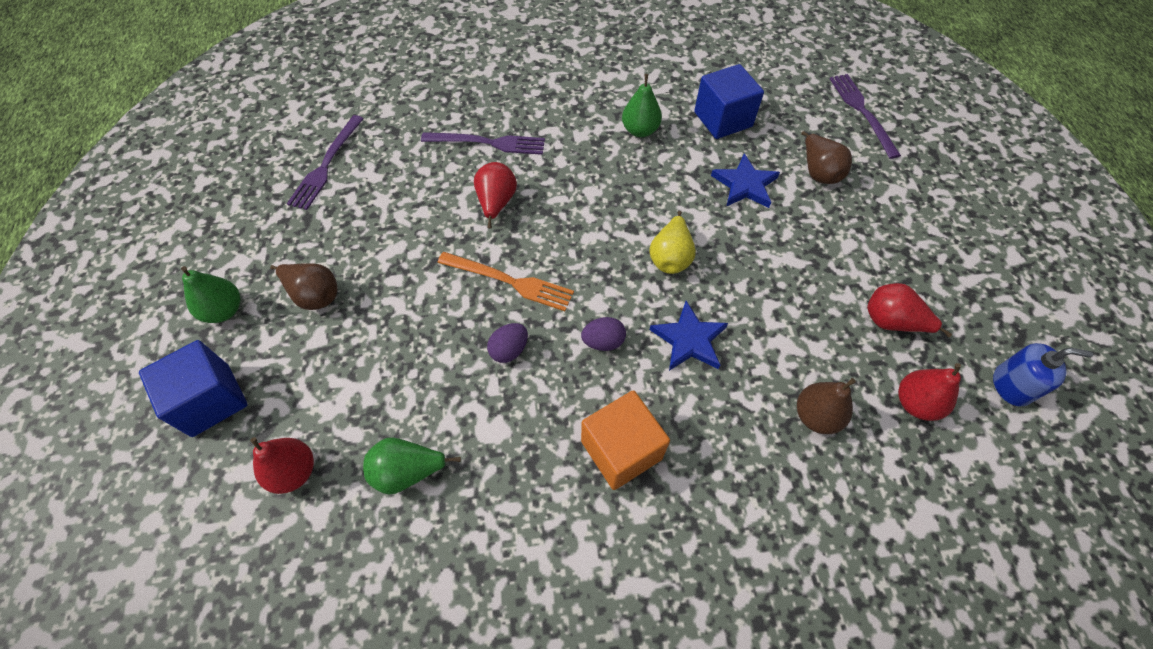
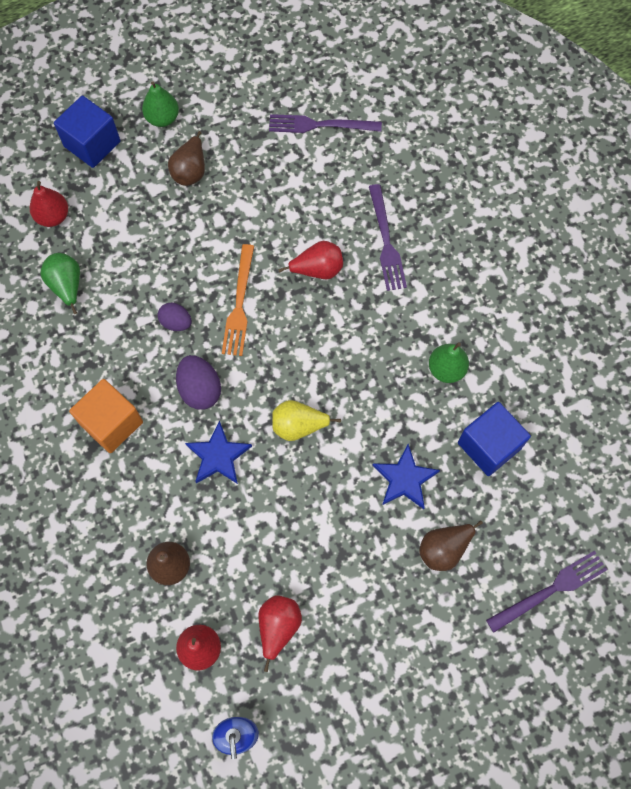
camera: 75 degrees right, 10 degrees up
purple egg [581,317,626,351] -> purple egg [176,355,221,410], size x1.52

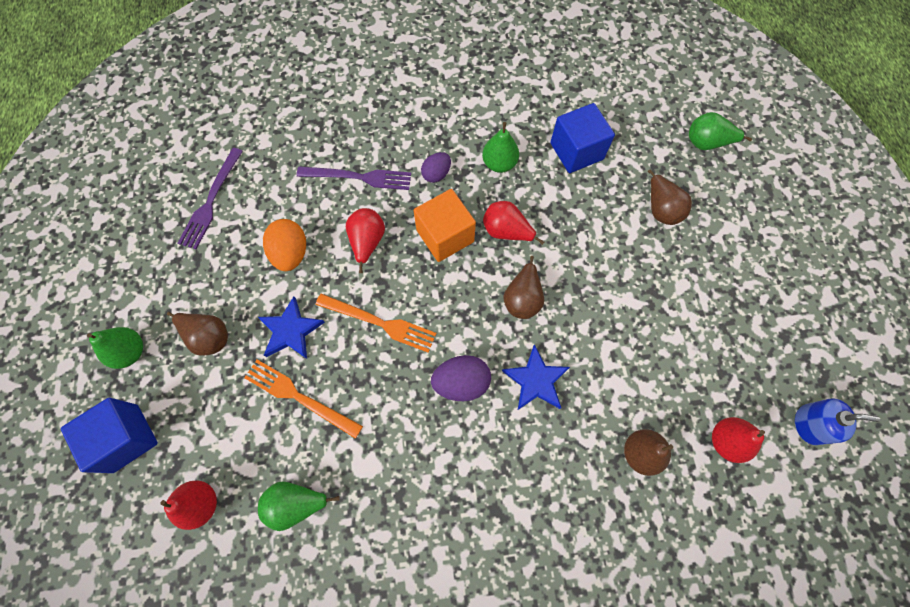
camera: 75 degrees left, 0 degrees up
orange cube [69,379,143,453] -> orange cube moved to [414,189,476,262]
purple egg [157,303,192,331] -> purple egg moved to [421,152,451,183]
red pear [259,595,302,672] -> red pear moved to [483,201,544,245]
yellow pear [272,400,341,441] -> brown pear [503,256,544,319]
blue star [372,444,440,509] -> blue star moved to [258,296,325,359]
purple fork [486,551,607,633] -> green pear [689,112,752,150]
none -> orange fork [244,360,363,439]
none -> orange egg [263,219,306,271]

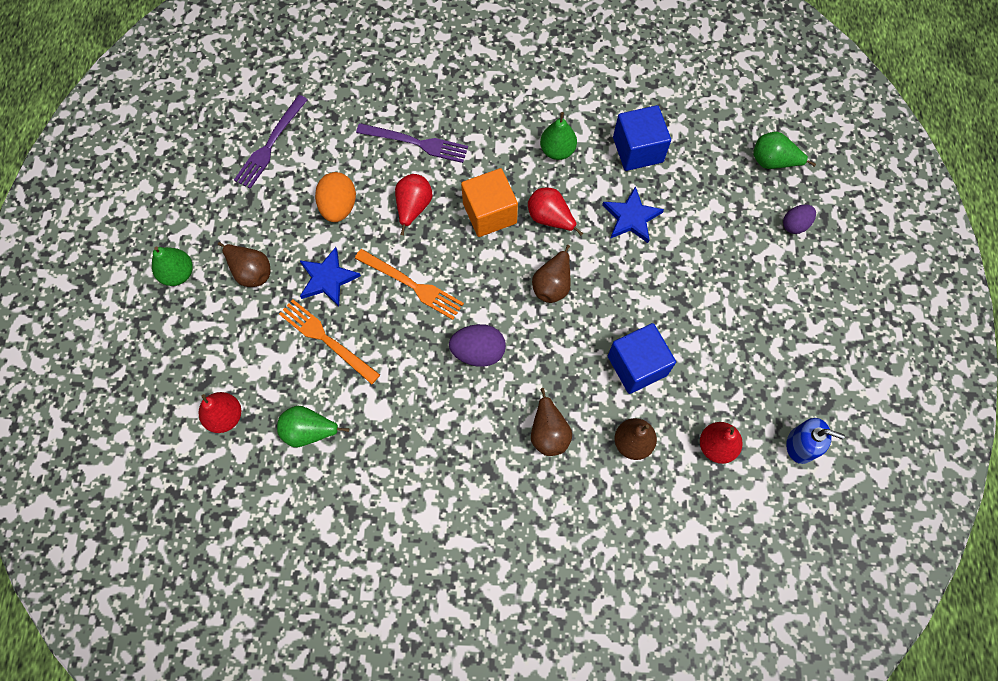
camera: 10 degrees right, 0 degrees up
blue cube [61,398,158,473] -> blue cube moved to [608,323,676,394]
purple egg [421,152,451,183] -> purple egg moved to [783,204,816,234]
blue star [502,344,570,410] -> blue star moved to [602,186,664,243]
brown pear [648,169,692,225] -> brown pear moved to [531,388,572,456]

